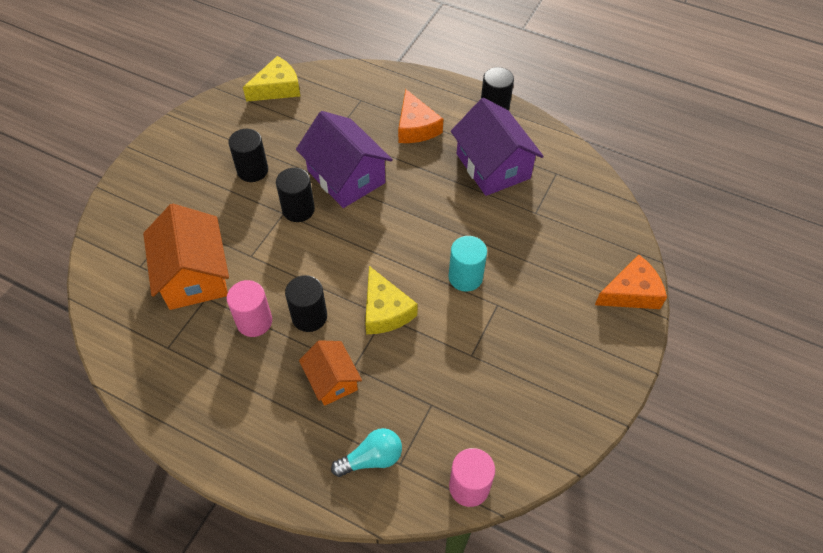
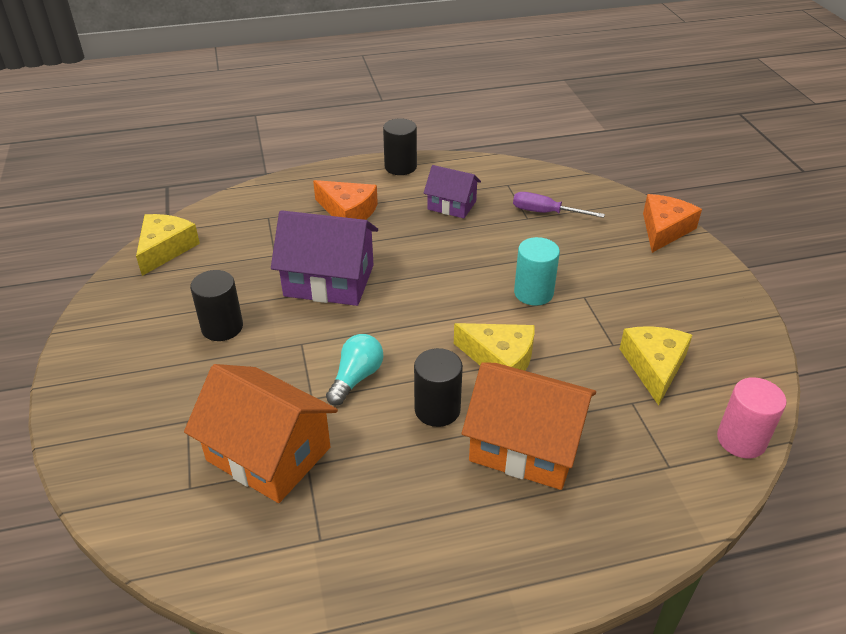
camera: 40 degrees left, 15 degrees down
pink cylinder [227,280,272,337] -> none
black cylinder [276,168,315,222] -> none
orange house [299,340,362,406] -> orange house [462,362,596,490], size x1.71
turquoise light bulb [331,428,402,477] -> turquoise light bulb moved to [326,334,384,406]
purple house [451,98,544,196] -> purple house [424,165,481,218], size x0.59
none -> purple screwdriver [513,192,605,218]
none -> yellow cheese [620,326,692,406]

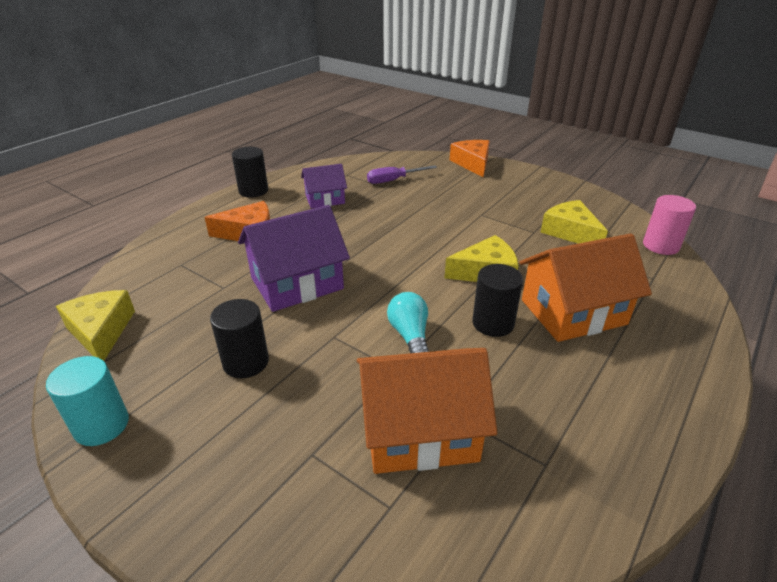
camera: 40 degrees left, 5 degrees down
turquoise cylinder [514,237,560,306] -> turquoise cylinder moved to [46,356,129,446]

